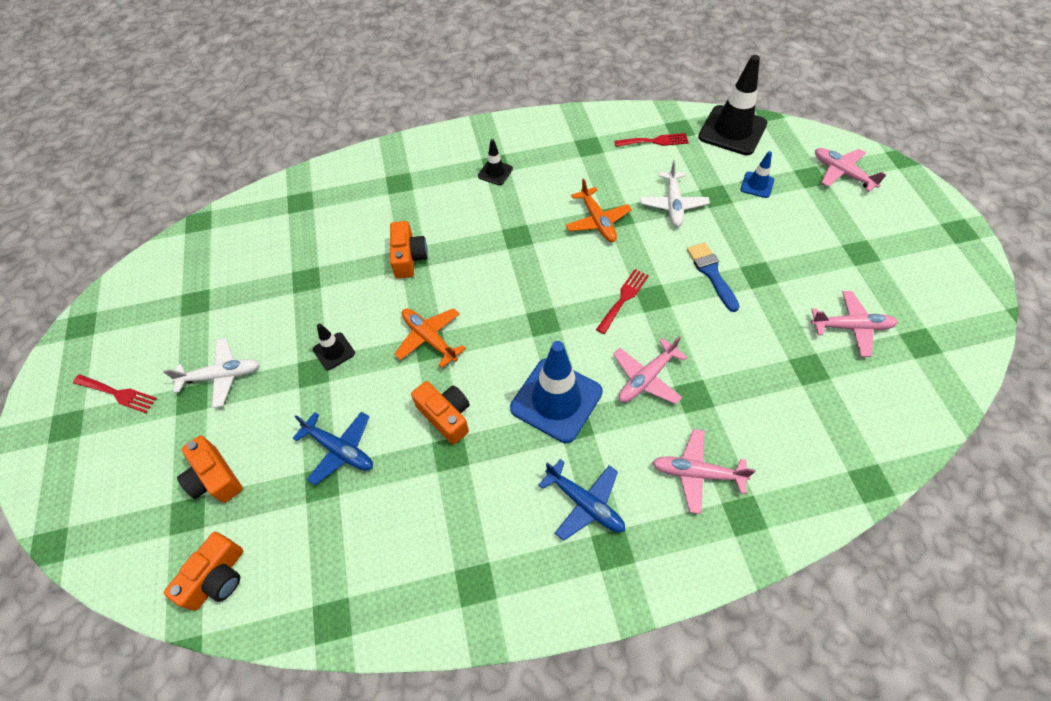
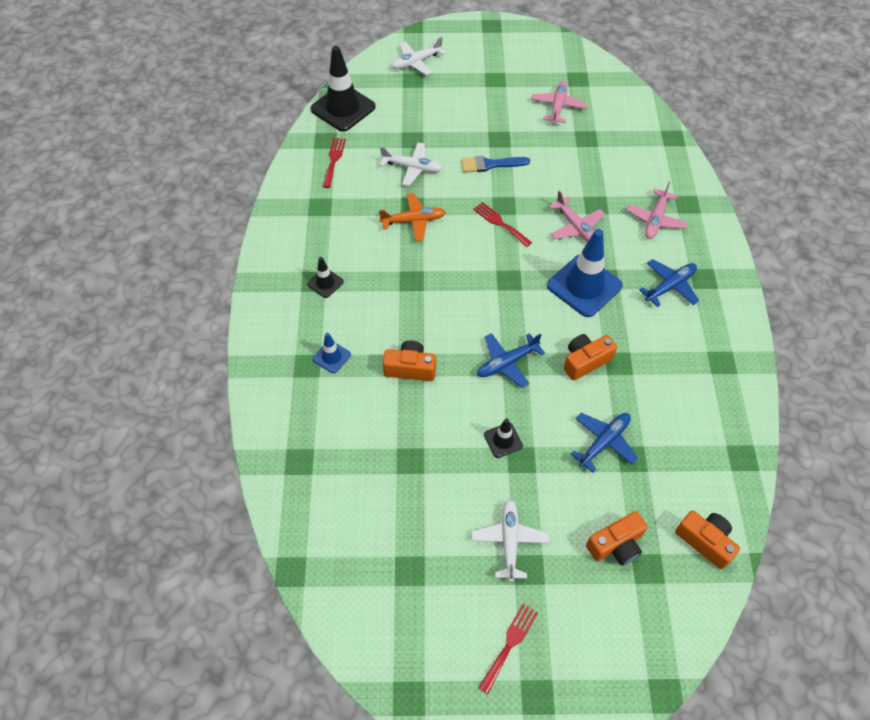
camera: 80 degrees left, 0 degrees up
orange plane [394,308,466,368] -> blue plane [477,333,545,388]
blue traffic cone [741,151,774,198] -> blue traffic cone moved to [313,333,351,374]
pink plane [815,148,887,192] -> white plane [392,37,446,75]

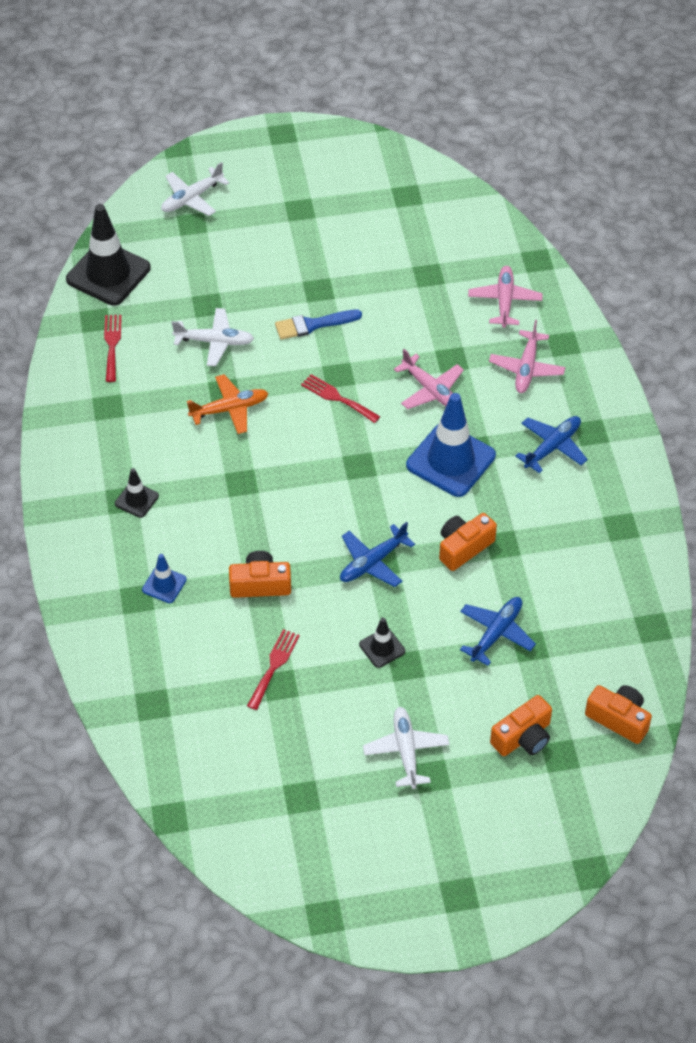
camera: 10 degrees left, 5 degrees down
red fork [478,604,538,694] -> red fork moved to [247,629,300,710]
pink plane [531,81,587,124] -> pink plane moved to [468,266,543,328]

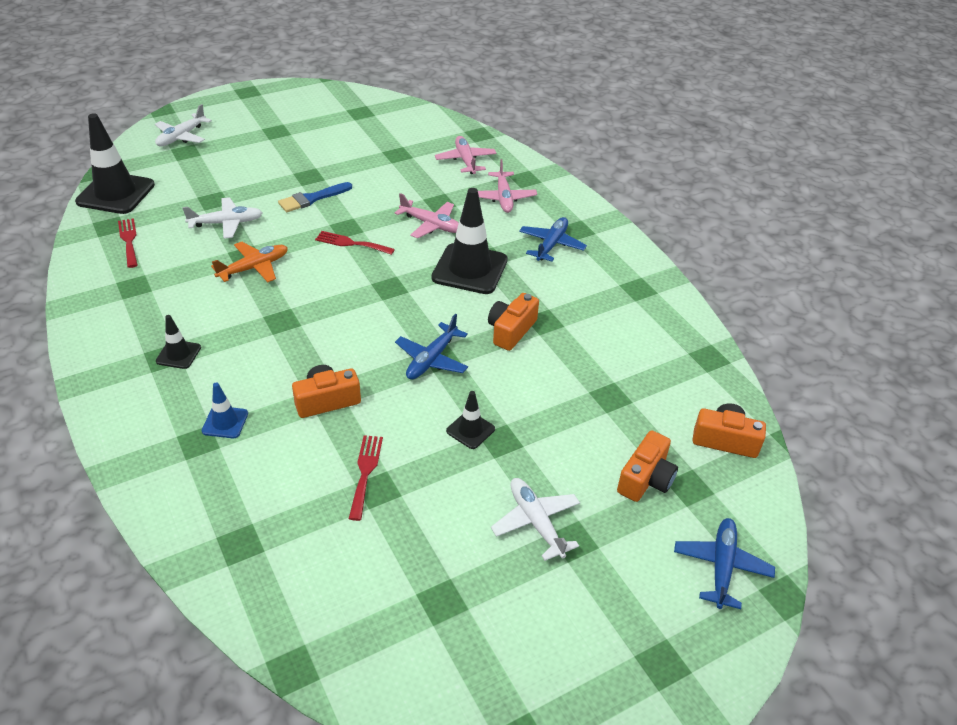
camera: 20 degrees left, 10 degrees down
blue traffic cone [406,393,496,497] -> black traffic cone [432,188,508,294]
blue plane [460,597,536,666] -> blue plane moved to [674,518,775,609]

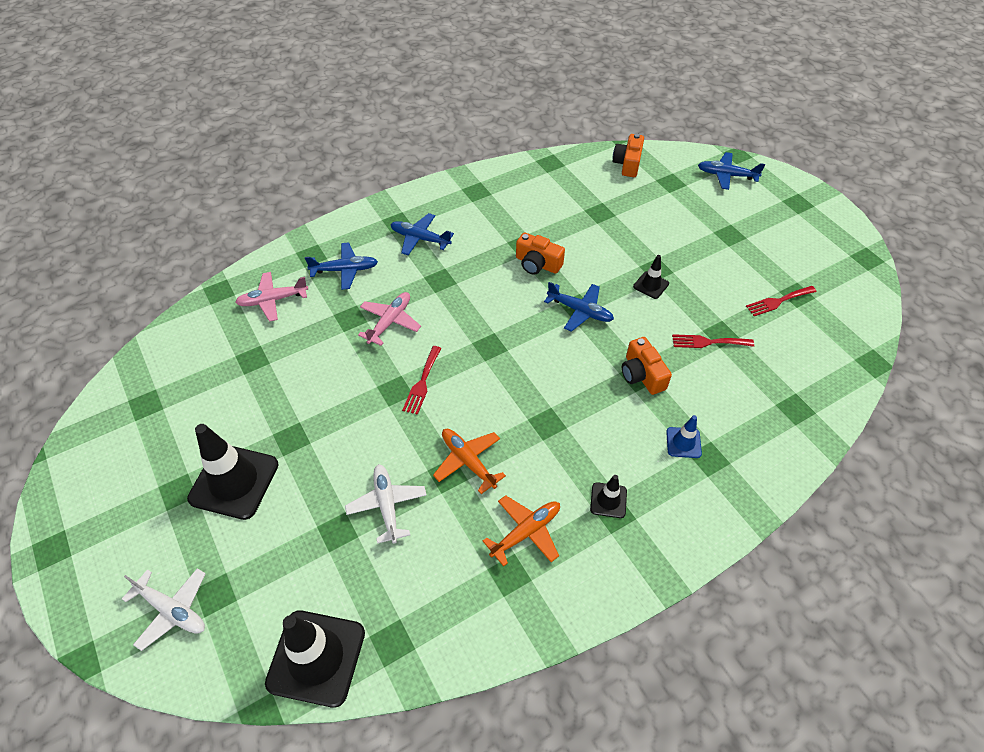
camera: 90 degrees left, 10 degrees up
red fork [118,218,138,268] -> red fork moved to [746,286,817,316]
blue brush [278,182,352,212] -> none
black traffic cone [432,188,508,294] -> black traffic cone moved to [187,424,279,520]
pink plane [478,159,537,213] -> blue plane [305,242,378,290]
white plane [491,478,580,561] -> none
orange camera [617,430,678,502] -> none
none -> orange plane [483,495,560,567]

